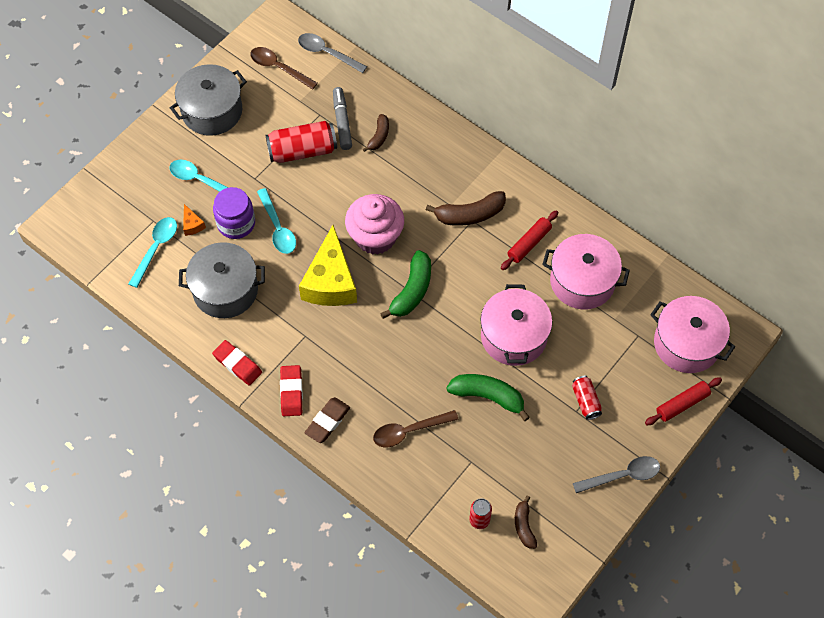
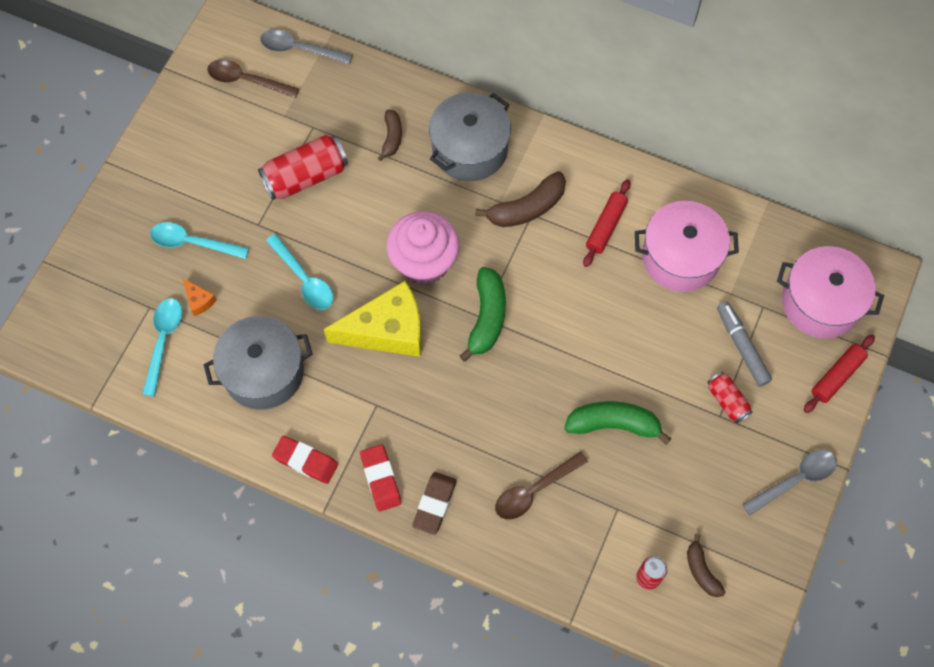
camera: 15 degrees left, 5 degrees up
grey pot [170,64,247,136] -> grey pot moved to [429,92,511,181]
purple jar [213,187,255,239] -> none
yellow cheese [299,225,357,306] -> yellow cheese turned 90 degrees counterclockwise [324,280,422,357]
grey marker [333,87,352,150] -> grey marker moved to [717,301,772,386]
pink pot [480,284,552,366] -> none

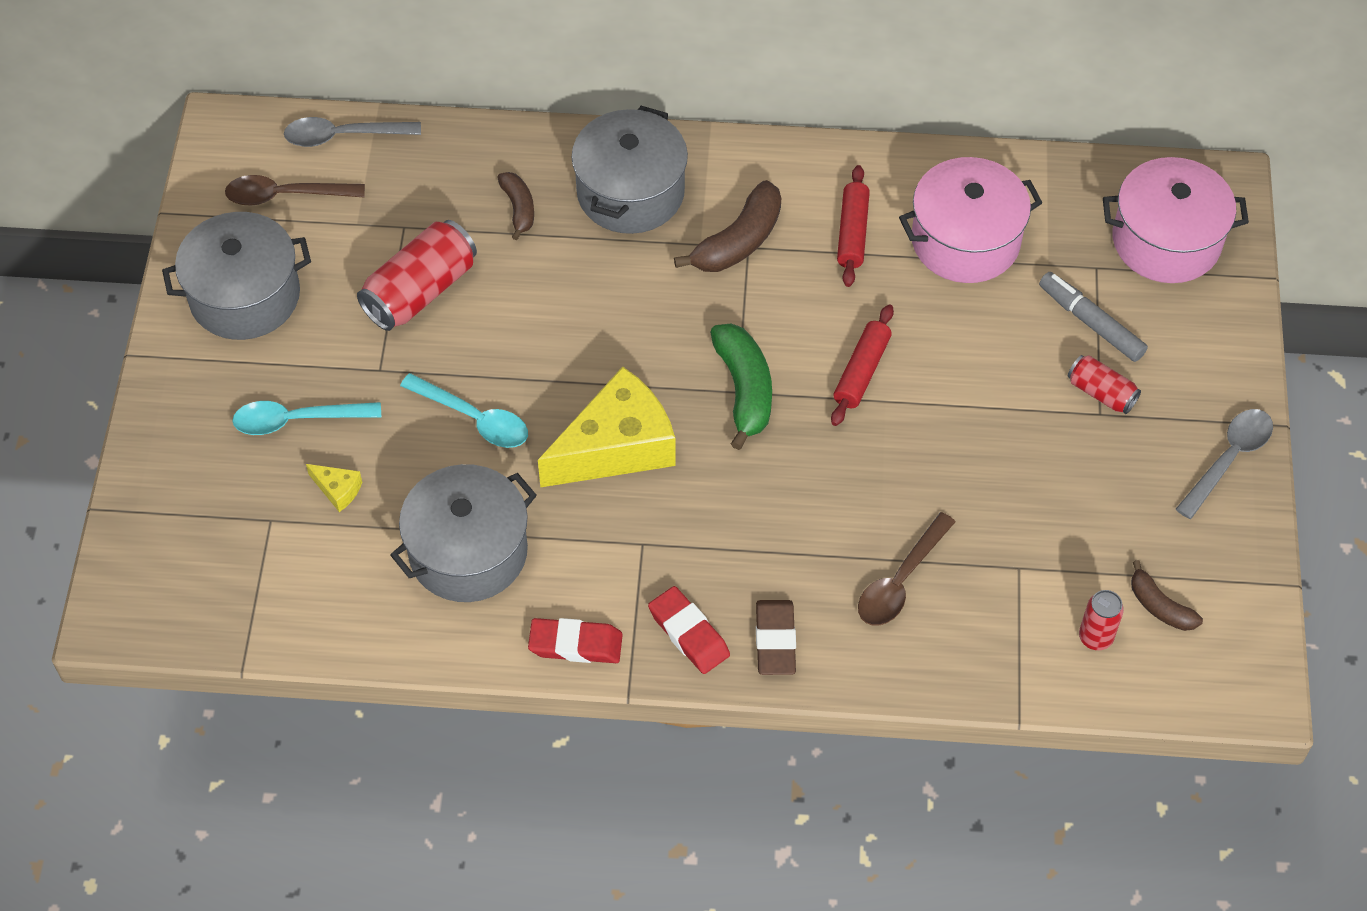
camera: 20 degrees left, 10 degrees down
turquoise spoon [142,298,182,396] -> none
orange cheese [183,278,216,316] -> yellow cheese [306,464,362,512]
pink cupcake [386,211,460,285] -> none
green banana [564,401,672,445] -> none
red rolling pin [804,334,875,413] -> red rolling pin moved to [831,304,894,426]
none -> grey pot [162,212,311,340]

